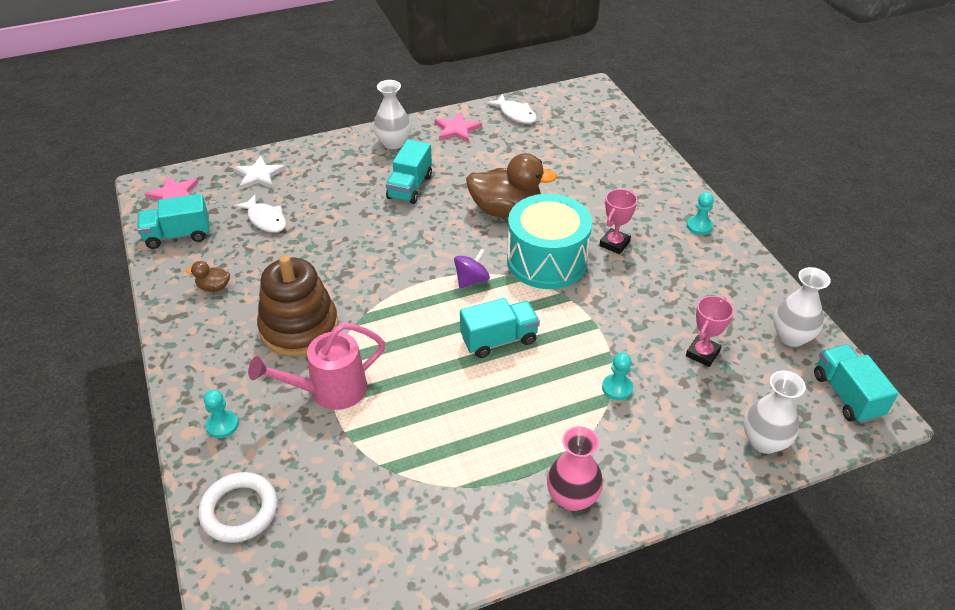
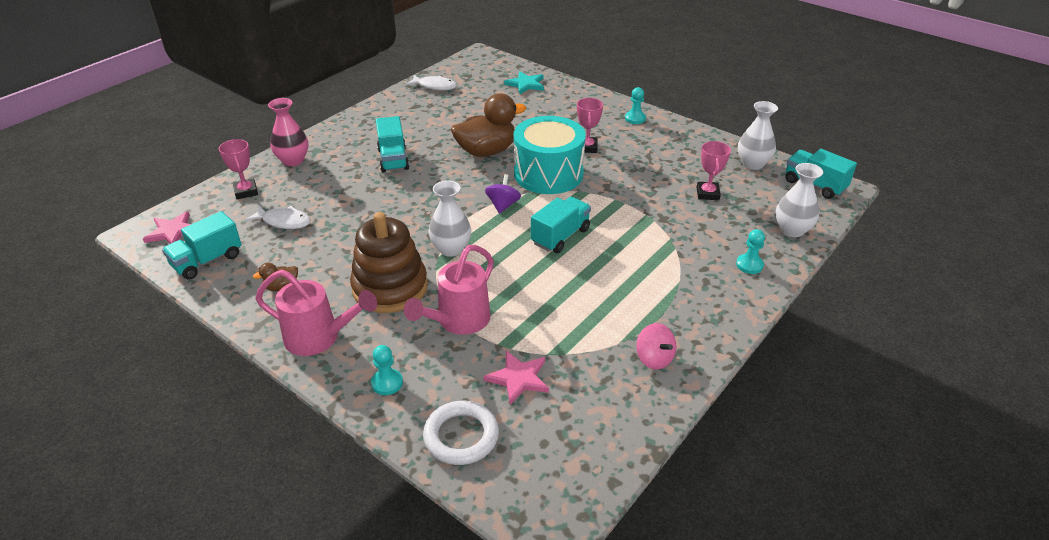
camera: 30 degrees left, 5 degrees down
white star [233,156,286,190] -> pink trophy [219,139,258,199]
white vase [373,80,411,149] -> white vase moved to [429,180,471,257]
pink star [434,111,482,142] -> pink star moved to [483,351,549,405]
pink vase [547,426,603,511] -> pink vase moved to [268,98,309,166]
turquoise pawn [602,352,633,400] -> turquoise pawn moved to [736,229,765,274]
none -> pink watering can [255,270,377,356]
none -> turquoise star [504,71,544,94]
none -> pink spinning top [636,323,676,370]

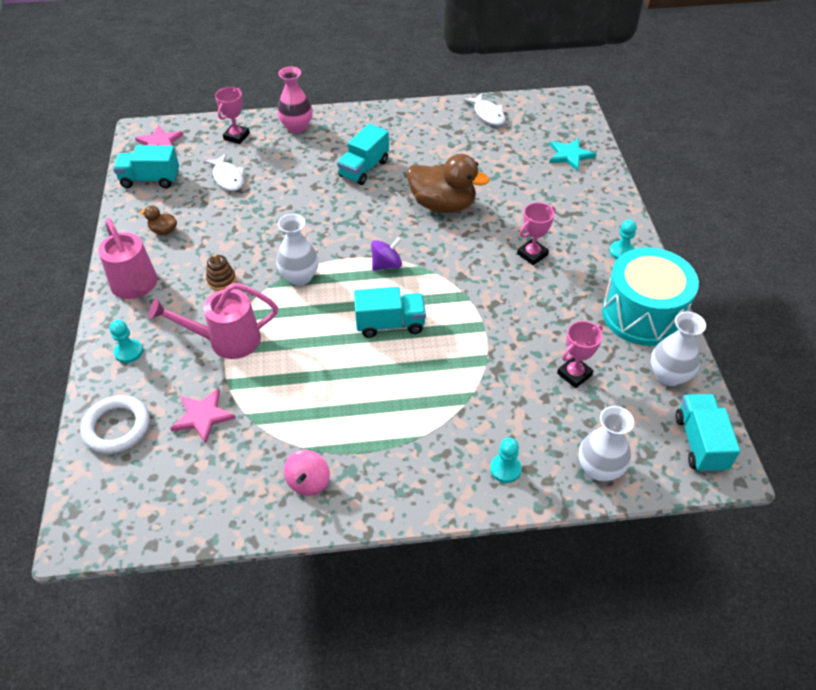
camera: 45 degrees right, 10 degrees up
brown stacking toy [350,212,428,313] -> brown stacking toy [206,254,236,290], size x0.41
turquoise drum [513,116,586,194] -> turquoise drum moved to [602,247,699,346]

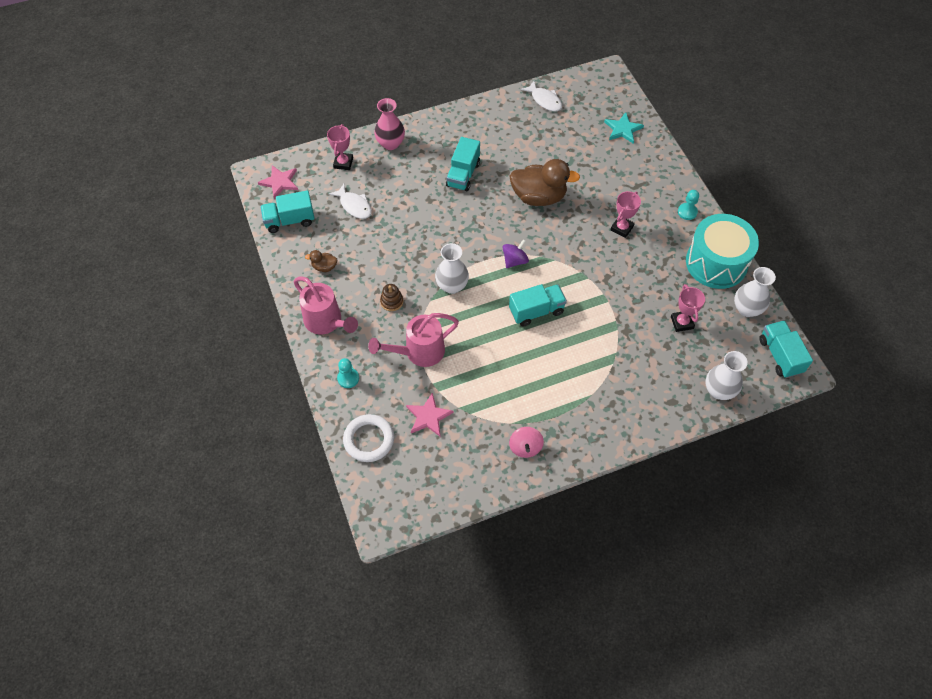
camera: 15 degrees left, 10 degrees up
turquoise pawn [490,438,521,483] -> none
pink trophy [557,321,603,388] -> pink trophy turned 45 degrees counterclockwise [671,284,705,332]

